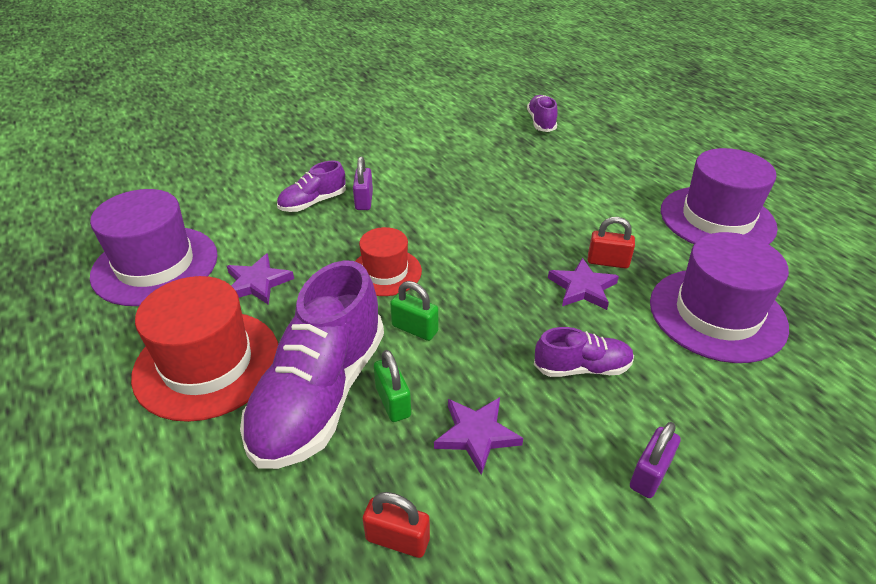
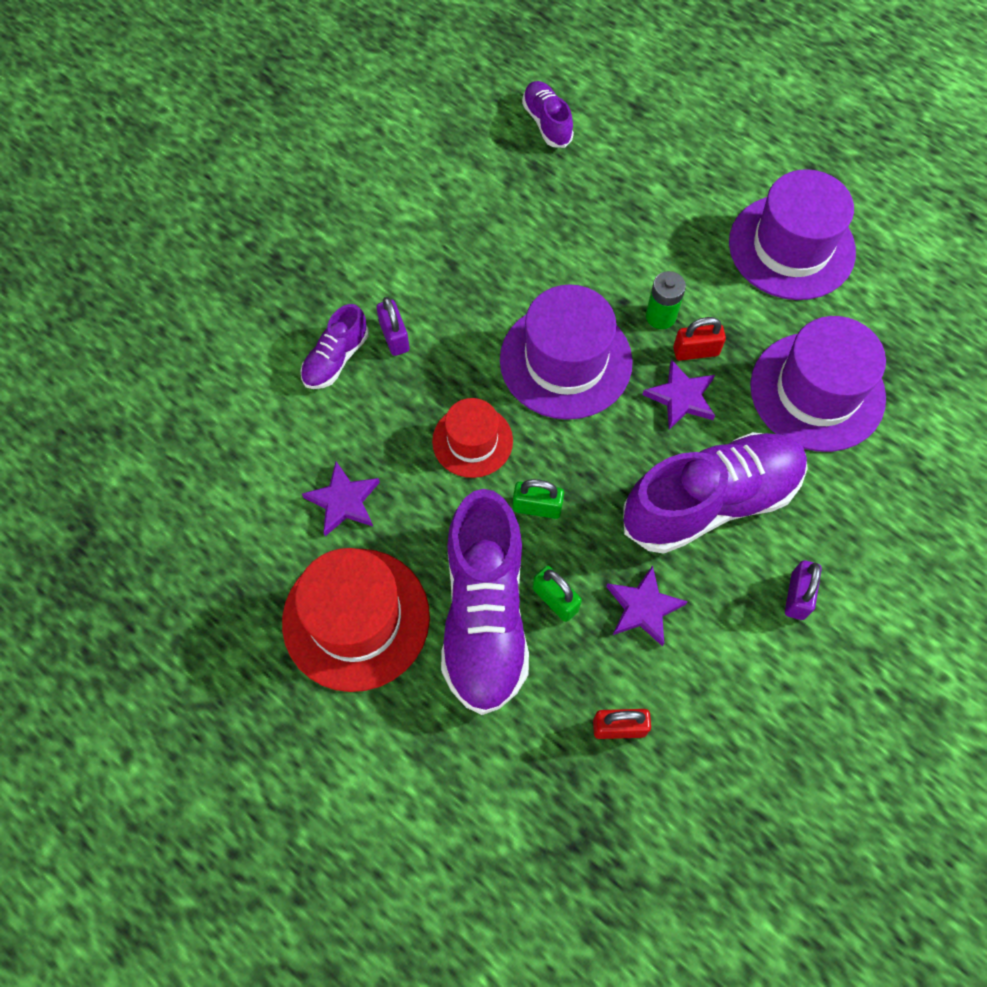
camera: 20 degrees left, 25 degrees up
purple hat [90,189,218,306] -> purple hat moved to [500,284,633,420]
purple shoe [534,327,634,377] -> purple shoe [623,432,808,554], size x2.03
none -> green battery [646,271,686,329]

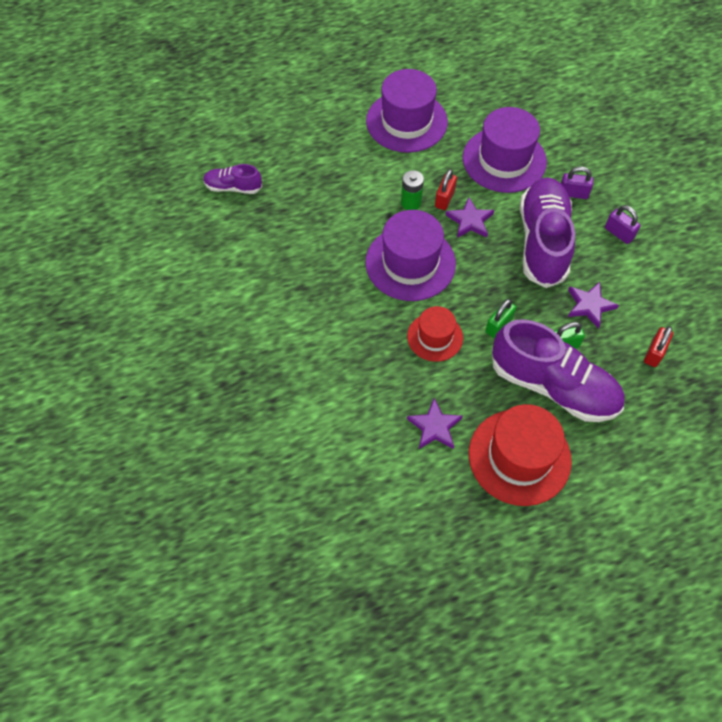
camera: 60 degrees left, 5 degrees down
purple shoe [301,304,369,389] -> none
purple padlock [376,297,409,356] -> purple padlock moved to [561,166,593,199]

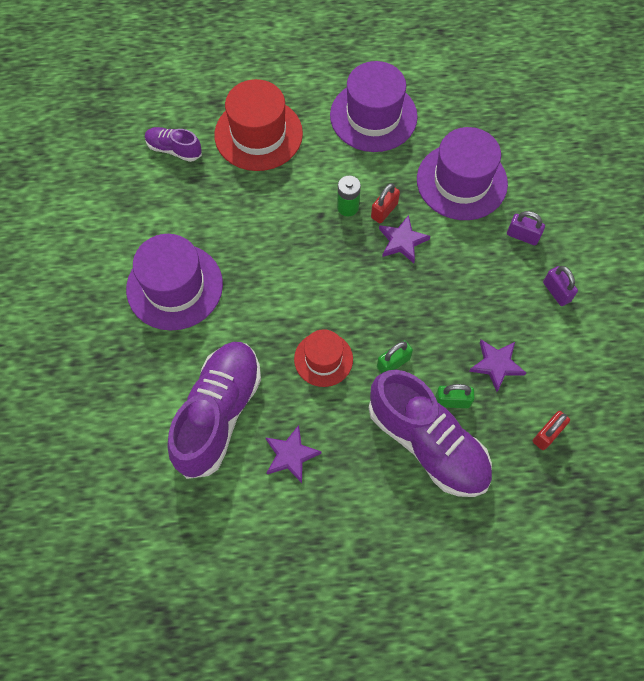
camera: 15 degrees right, 5 degrees up
purple hat [365,210,456,301] -> purple hat moved to [126,234,223,330]
red hat [469,404,572,506] -> red hat moved to [214,79,303,171]
purple shoe [520,177,575,288] -> purple shoe moved to [167,342,261,479]

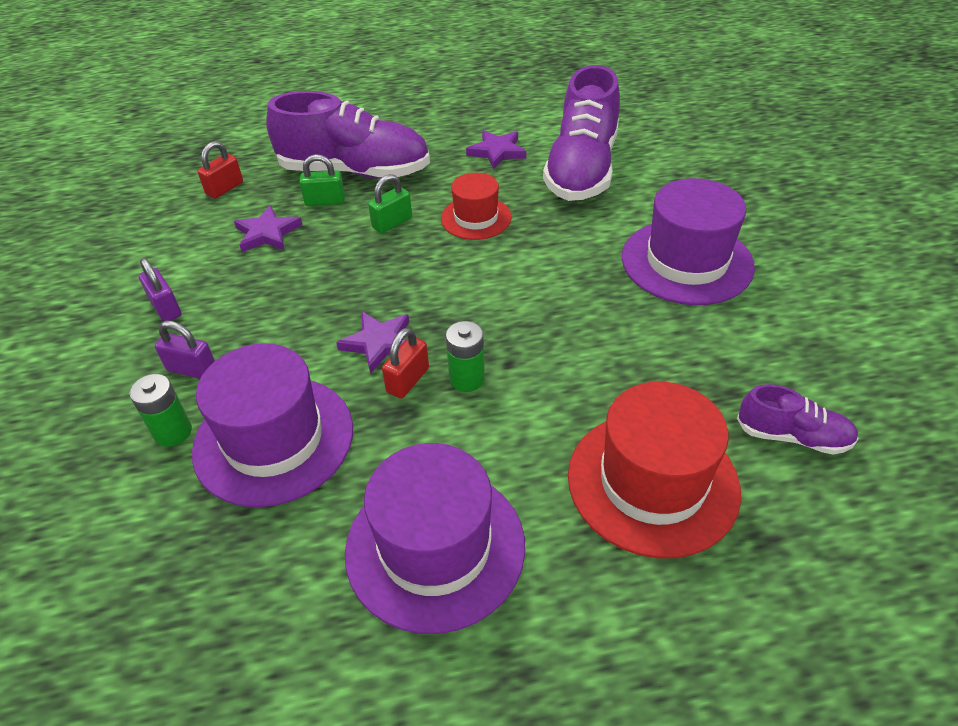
camera: 175 degrees right, 20 degrees down
purple shoe [369,370,492,497] -> purple shoe turned 150 degrees clockwise [266,91,430,179]
none -> green battery [129,374,192,447]

